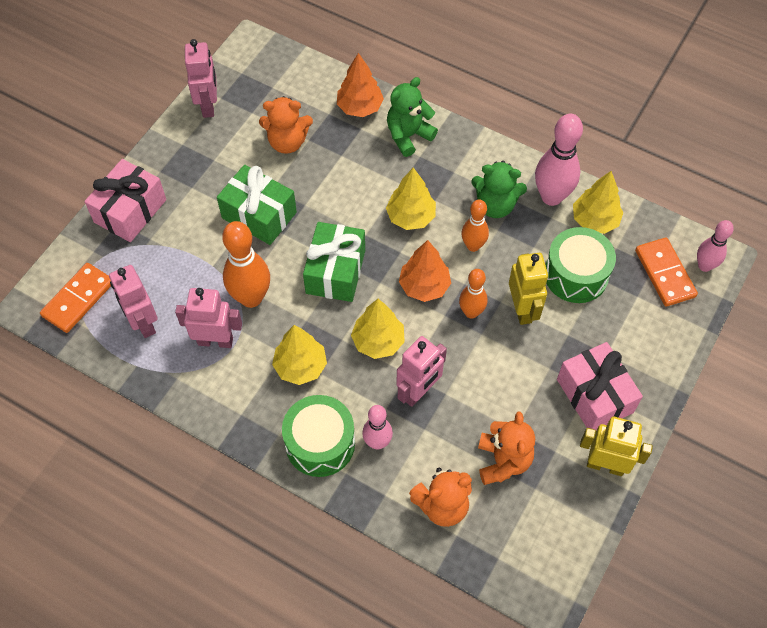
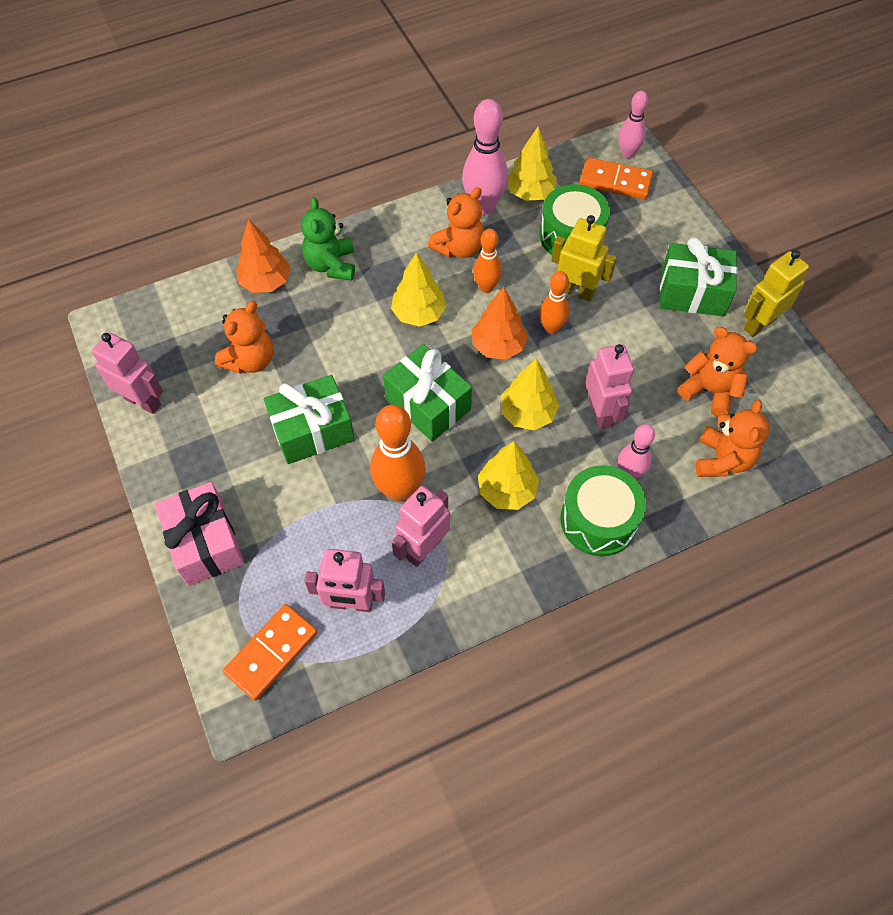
camera: 55 degrees left, 0 degrees up
orange domino [40,263,111,333] -> orange domino turned 60 degrees clockwise [223,604,317,701]
green teddy bear [471,161,527,218] -> orange teddy bear [428,187,484,258]
pink gift [557,342,643,431] -> green gift [659,237,738,316]

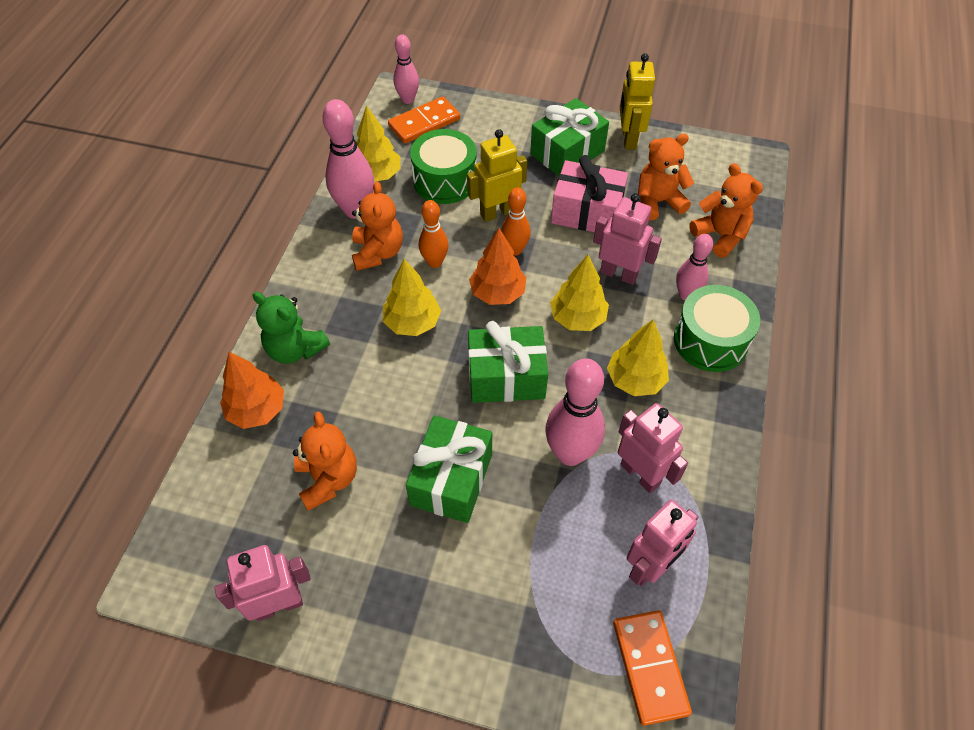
camera: 50 degrees left, 5 degrees down
pink gift [155,482,245,586] -> pink gift moved to [551,155,628,232]
orange bowling pin [370,405,426,502] -> pink bowling pin [545,358,605,466]
pink robot [392,486,450,567] -> pink robot turned 150 degrees clockwise [618,403,688,493]

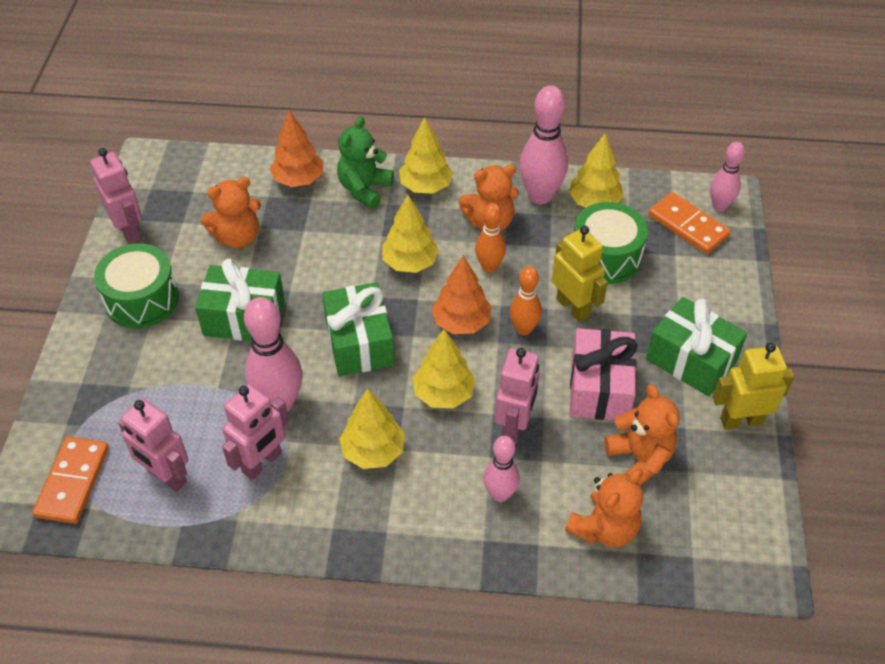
camera: 80 degrees right, 5 degrees down
orange domino [613,611,692,726] -> orange domino turned 60 degrees counterclockwise [33,436,109,524]
green drum [674,285,760,372] -> green drum moved to [94,243,179,329]
none -> yellow tree [399,117,453,194]

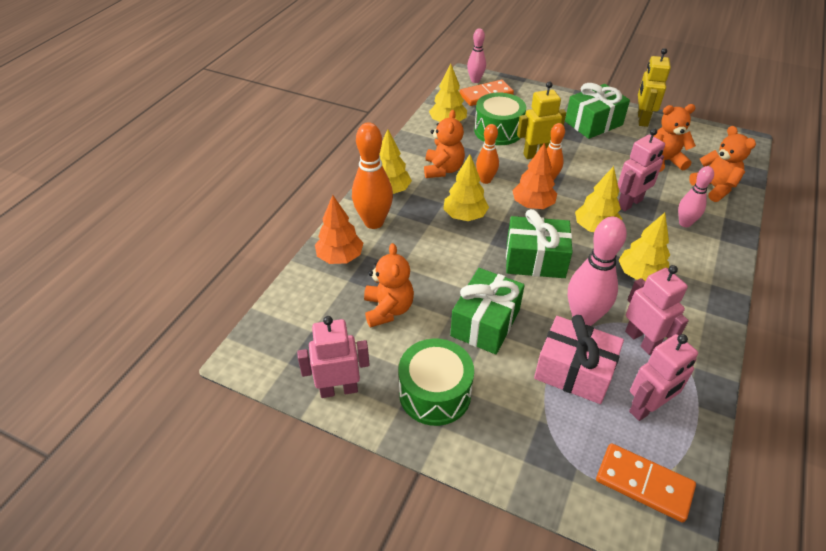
camera: 70 degrees left, 5 degrees down
green teddy bear [337,116,394,209] -> orange bowling pin [352,122,393,229]
pink robot [495,348,540,444] -> pink robot turned 105 degrees clockwise [618,128,665,211]
pink bowling pin [519,85,568,204] -> none
pink gift [570,328,638,420] -> pink gift moved to [534,315,624,404]

